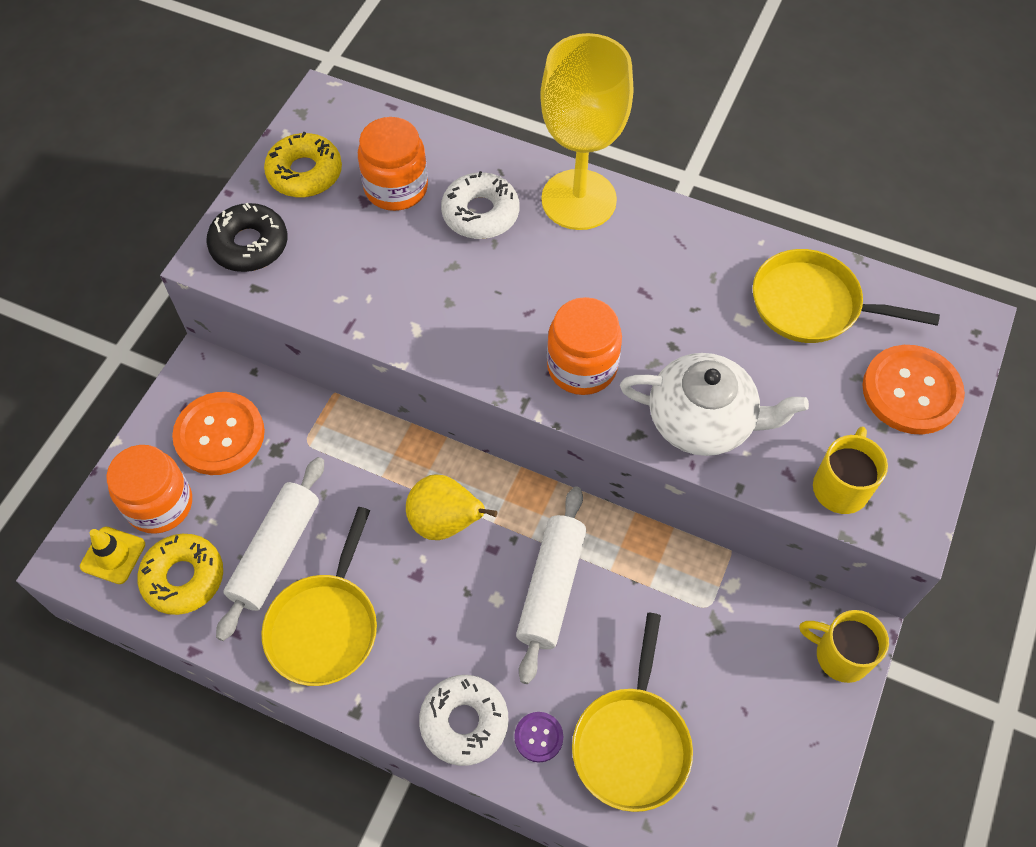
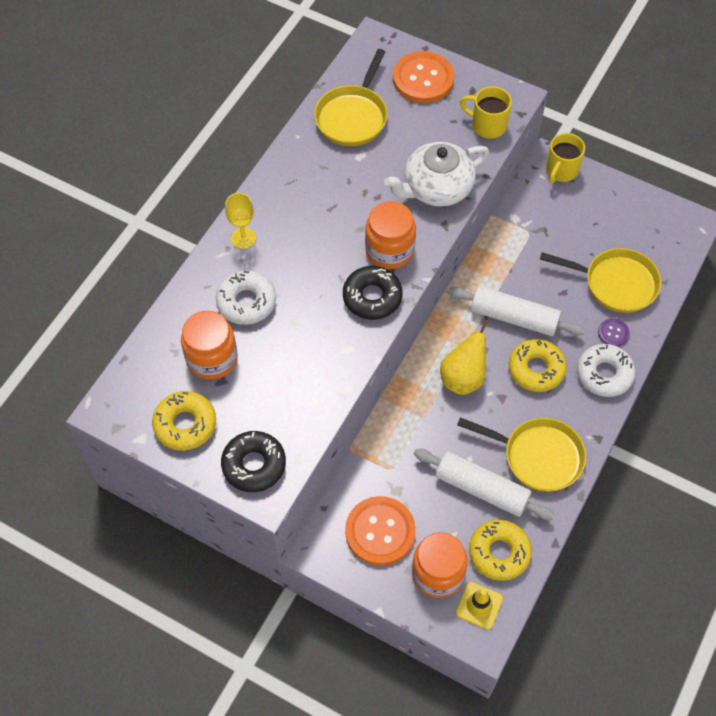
camera: 85 degrees left, 0 degrees up
yellow goblet [540,33,633,230] -> yellow goblet [225,193,256,249], size x0.44
white teapot [620,353,809,456] -> white teapot turned 135 degrees counterclockwise [384,142,489,207]
none -> black donut [343,266,403,320]
none -> yellow donut [509,339,567,392]

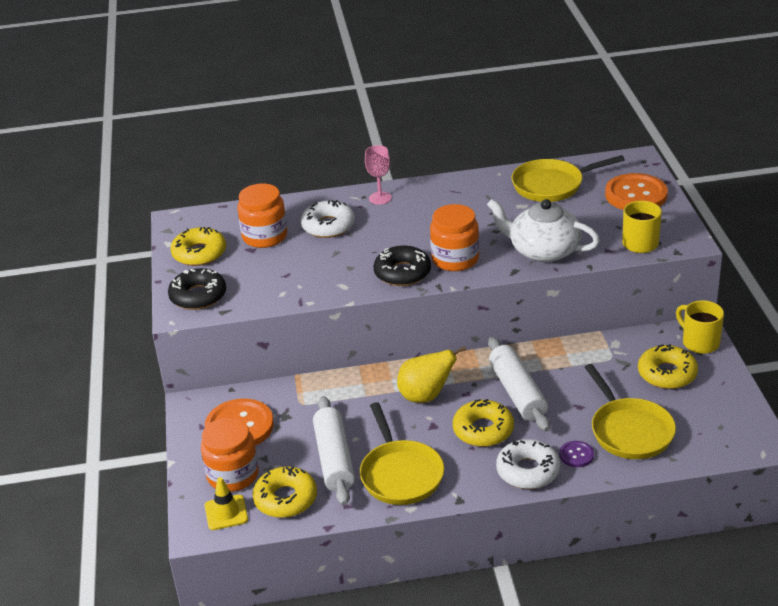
camera: 55 degrees right, 25 degrees down
yellow goblet [225,193,256,249] -> pink goblet [365,145,392,205]
yellow mug [546,133,585,183] -> yellow mug turned 60 degrees clockwise [676,300,724,354]
none -> yellow donut [638,344,698,389]

